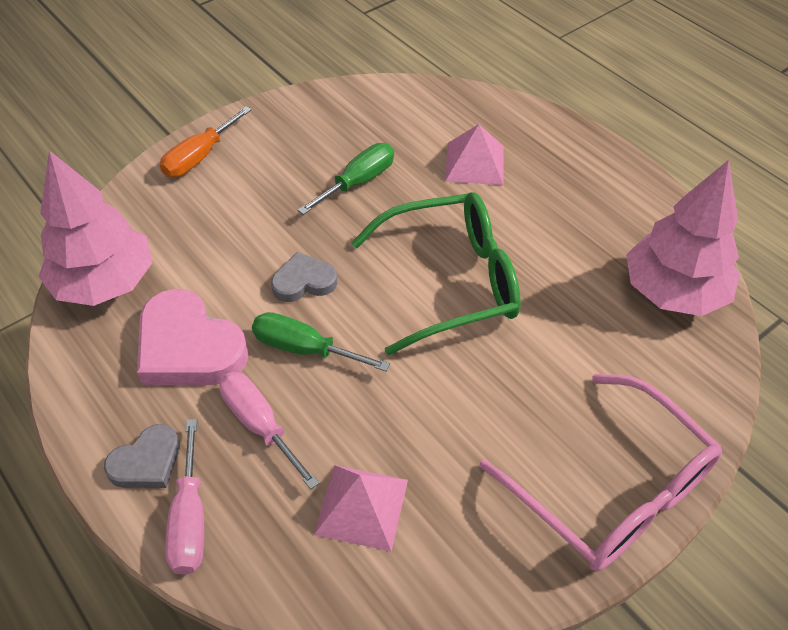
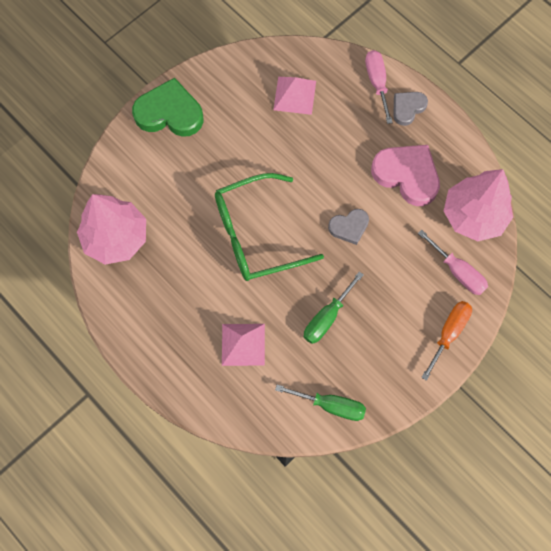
camera: 175 degrees right, 20 degrees up
pink screwdriver [219,372,319,489] -> pink screwdriver moved to [418,230,488,295]
green screwdriver [252,312,390,372] -> green screwdriver moved to [275,385,366,421]
pink glasses [480,374,722,571] -> green heart [132,78,203,137]

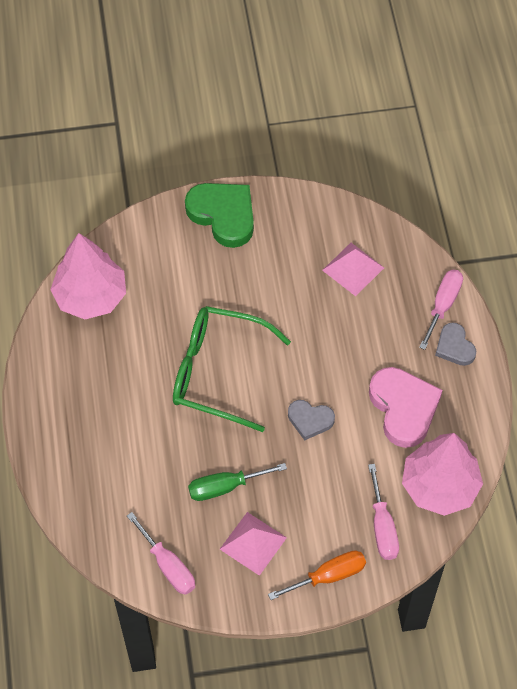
camera: 35 degrees right, 10 degrees down
pink pyramid [222,324,265,366] -> pink pyramid moved to [220,512,287,576]
green screwdriver [275,385,366,421] -> pink screwdriver [127,512,195,595]
grey heart [393,92,428,126] -> grey heart turned 105 degrees counterclockwise [435,323,476,366]

